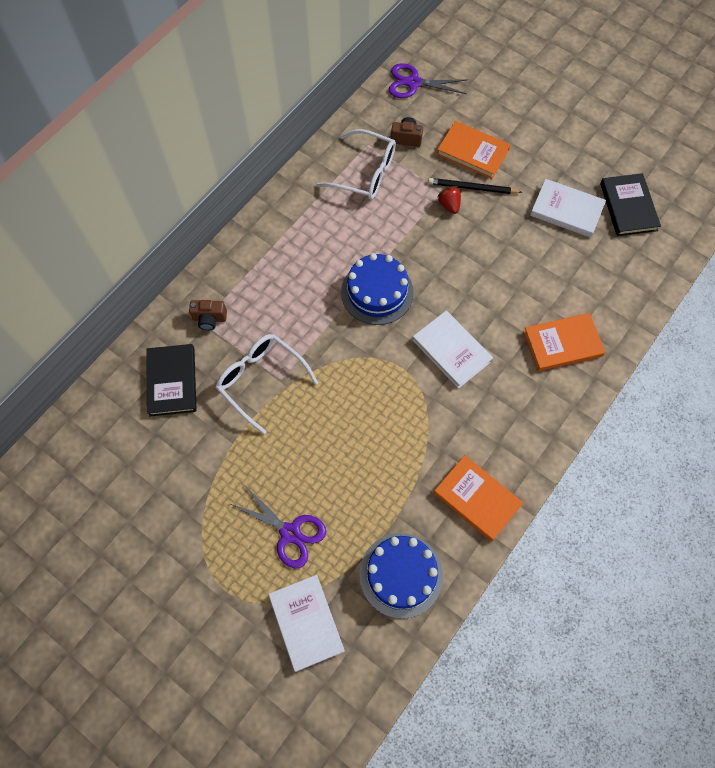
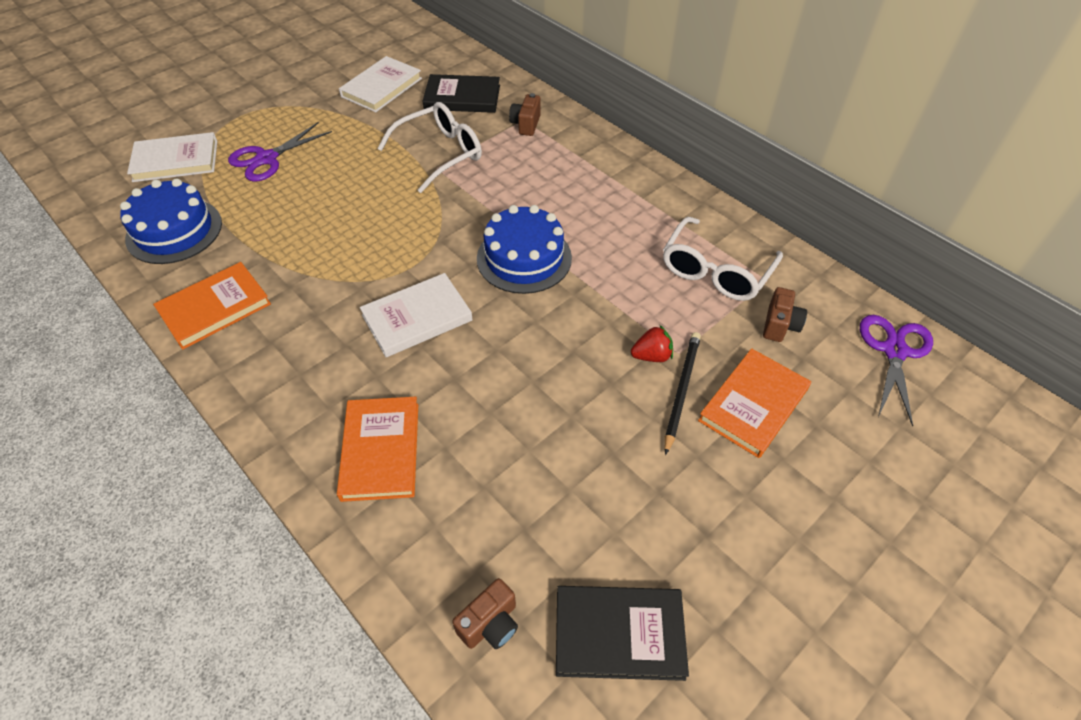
camera: 100 degrees right, 15 degrees down
white book [530,179,606,238] -> white book moved to [339,56,422,112]
none -> brown camera [452,578,518,649]

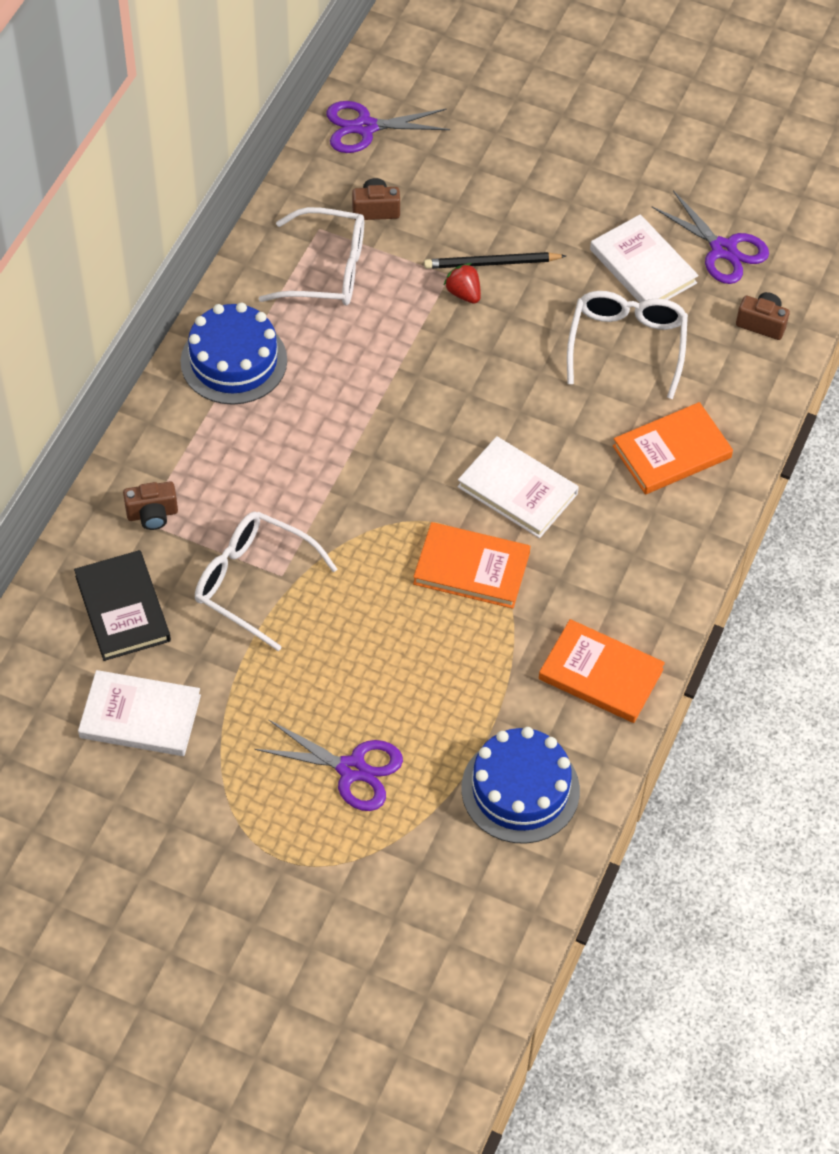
camera: 115 degrees left, 5 degrees up
white book [127,132,217,182] -> white book moved to [590,214,699,303]
blue cake [477,205,572,294] -> blue cake moved to [180,302,287,405]
black book [556,586,689,681] -> purple scissors [652,190,769,284]
orange book [698,348,811,458] -> orange book moved to [413,522,531,609]
none -> white glasses [567,291,688,399]

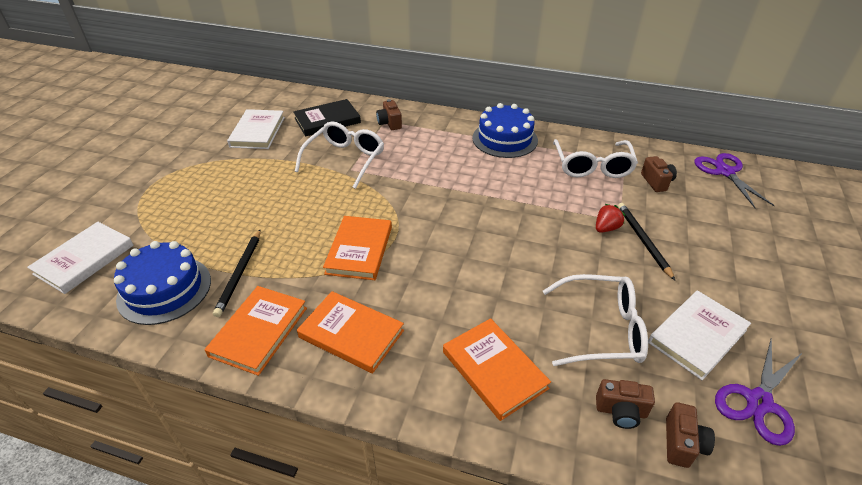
camera: 85 degrees right, 15 degrees down
purple scissors [255,720,403,811] -> none
white book [457,436,579,538] -> white book moved to [27,222,134,294]
none -> black pencil [213,229,261,317]
none -> orange book [297,291,404,374]
none -> brown camera [596,379,655,429]

